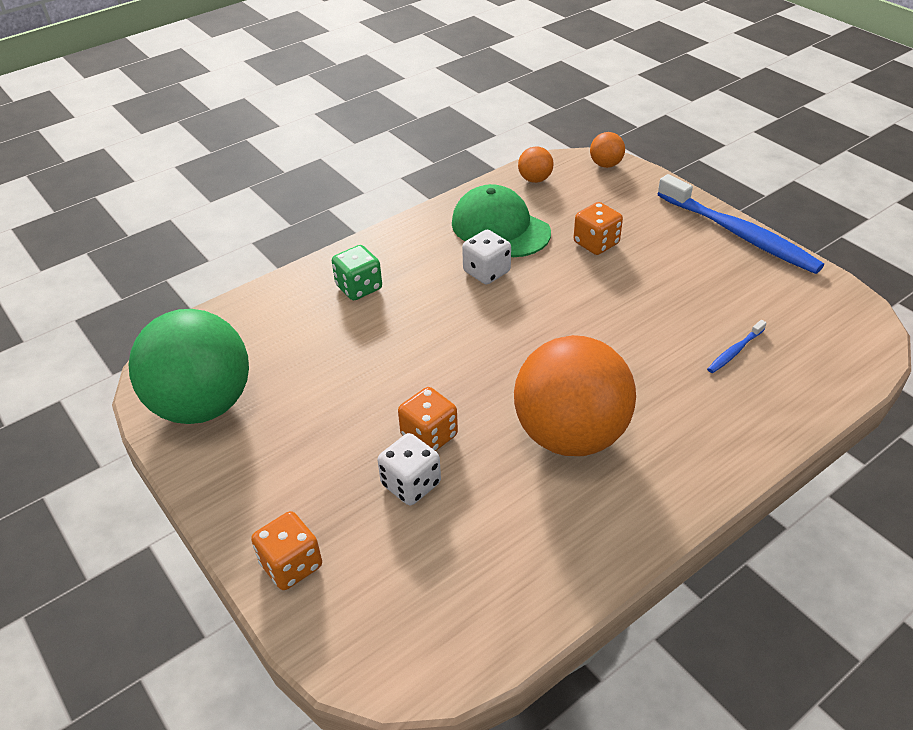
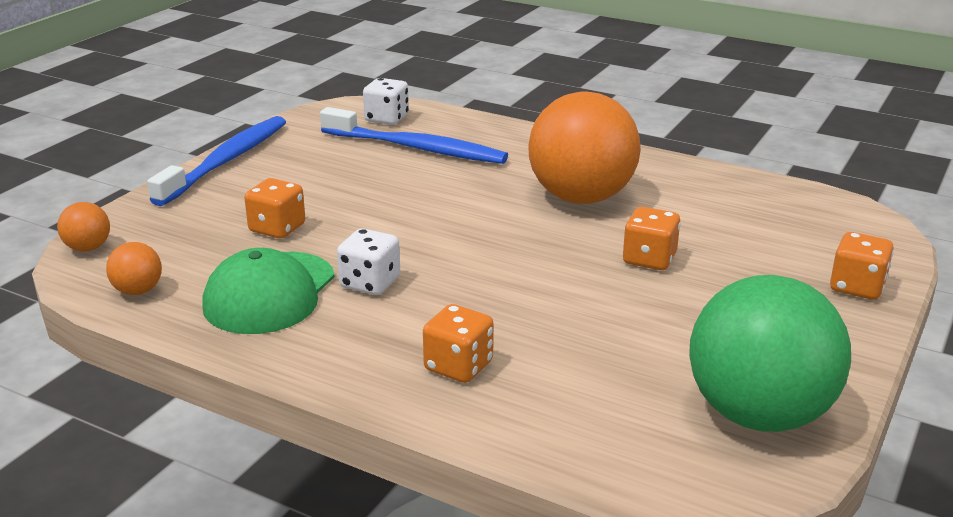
camera: 115 degrees left, 15 degrees down
green dice [332,245,382,300] -> orange dice [423,304,494,383]
white dice [377,433,441,505] -> white dice moved to [363,78,409,125]
blue toothbrush [707,320,766,373] -> blue toothbrush [320,107,508,164], size x2.39

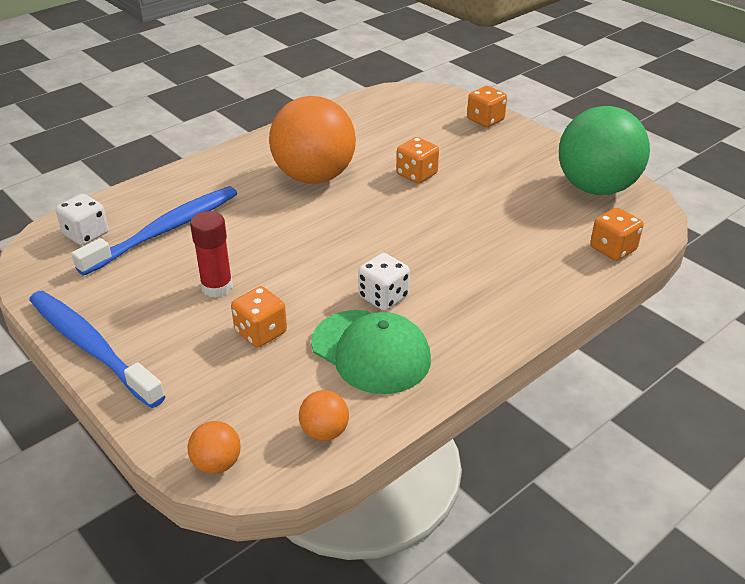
camera: 70 degrees left, 10 degrees up
orange dice [423,304,494,383] -> orange dice moved to [590,208,643,261]
none -> red glue stick [190,211,233,298]

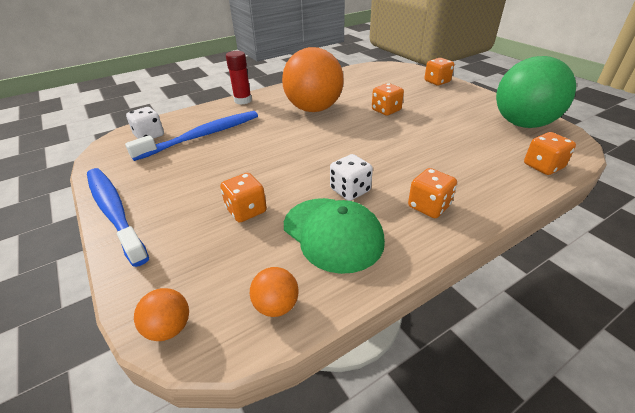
camera: 10 degrees right, 0 degrees up
red glue stick [190,211,233,298] -> red glue stick moved to [226,51,252,105]
none -> orange dice [408,168,457,218]

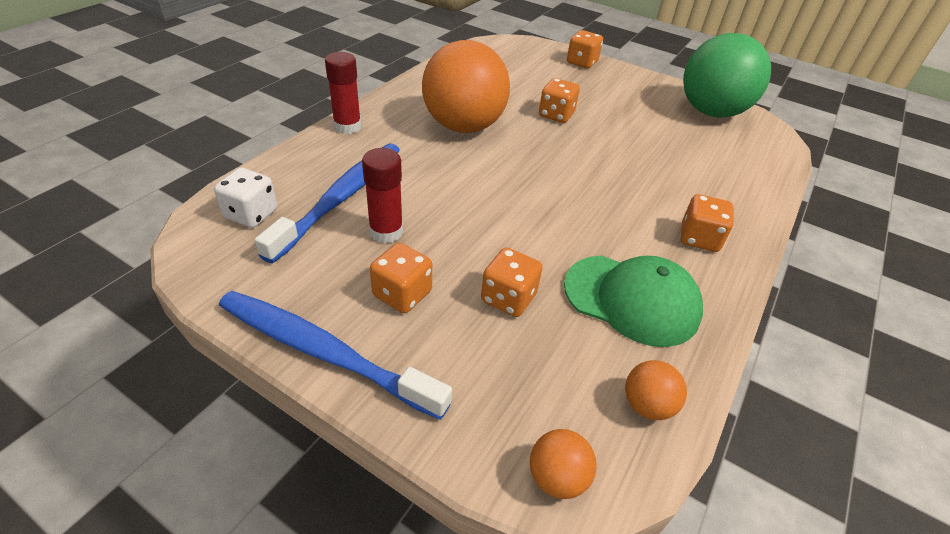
camera: 30 degrees left, 5 degrees up
white dice [330,154,373,201] -> none
orange dice [524,132,576,175] -> orange dice moved to [370,243,432,313]
none -> red glue stick [362,148,403,243]

